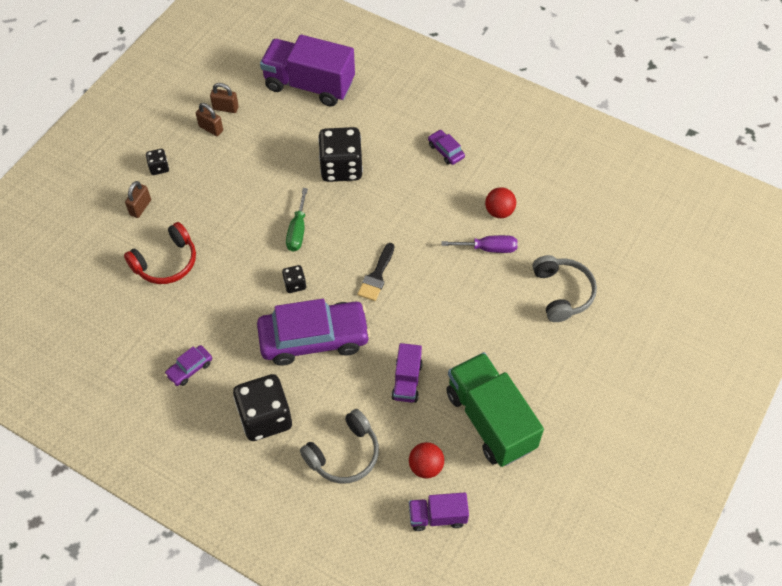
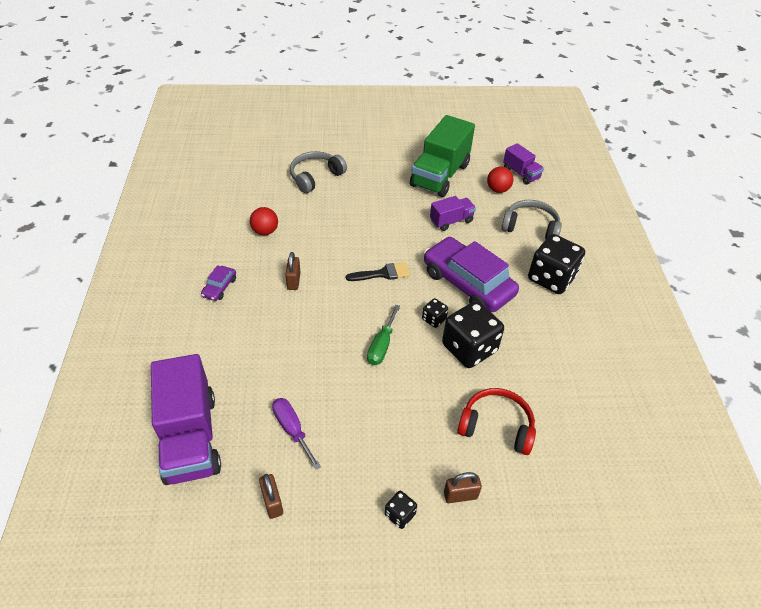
camera: 125 degrees left, 10 degrees down
purple car [165,345,212,386] -> none
brown padlock [196,103,223,136] -> brown padlock moved to [285,252,301,290]
green screwdriver [286,188,308,252] -> green screwdriver turned 135 degrees clockwise [367,305,400,365]
black dice [318,127,363,182] -> black dice moved to [442,301,504,368]
purple screwdriver [442,235,518,253] -> purple screwdriver moved to [272,398,321,470]

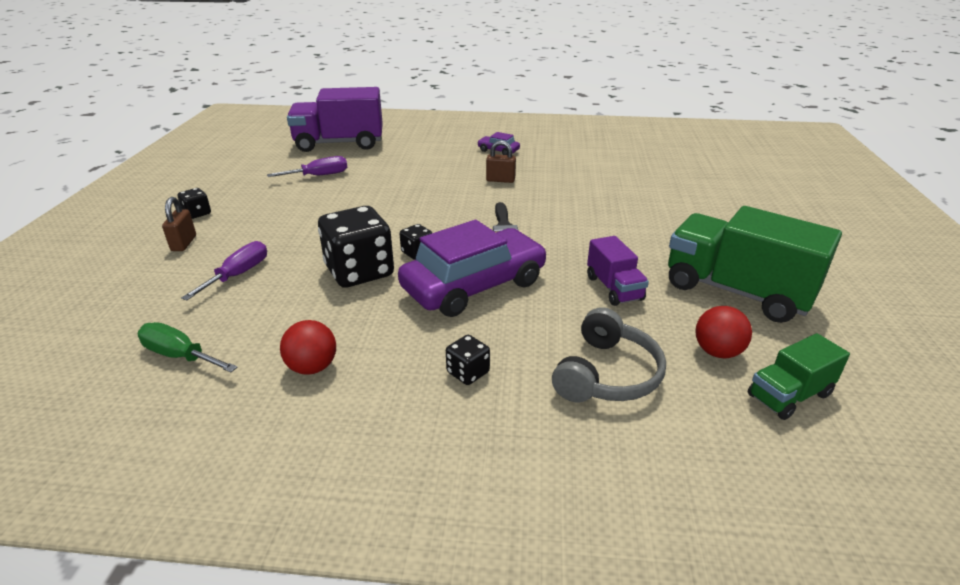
camera: 100 degrees right, 15 degrees down
red ball [250,207,278,235] -> red ball moved to [280,320,336,375]
brown padlock [259,474,283,519] -> none
grey headphones [290,151,347,193] -> none
green screwdriver [367,305,400,365] -> green screwdriver moved to [138,322,238,372]
red headphones [457,388,536,455] -> purple screwdriver [181,241,267,300]
purple truck [503,143,544,185] -> green truck [748,333,850,420]
black dice [528,234,585,294] -> black dice [446,335,490,385], size x0.46

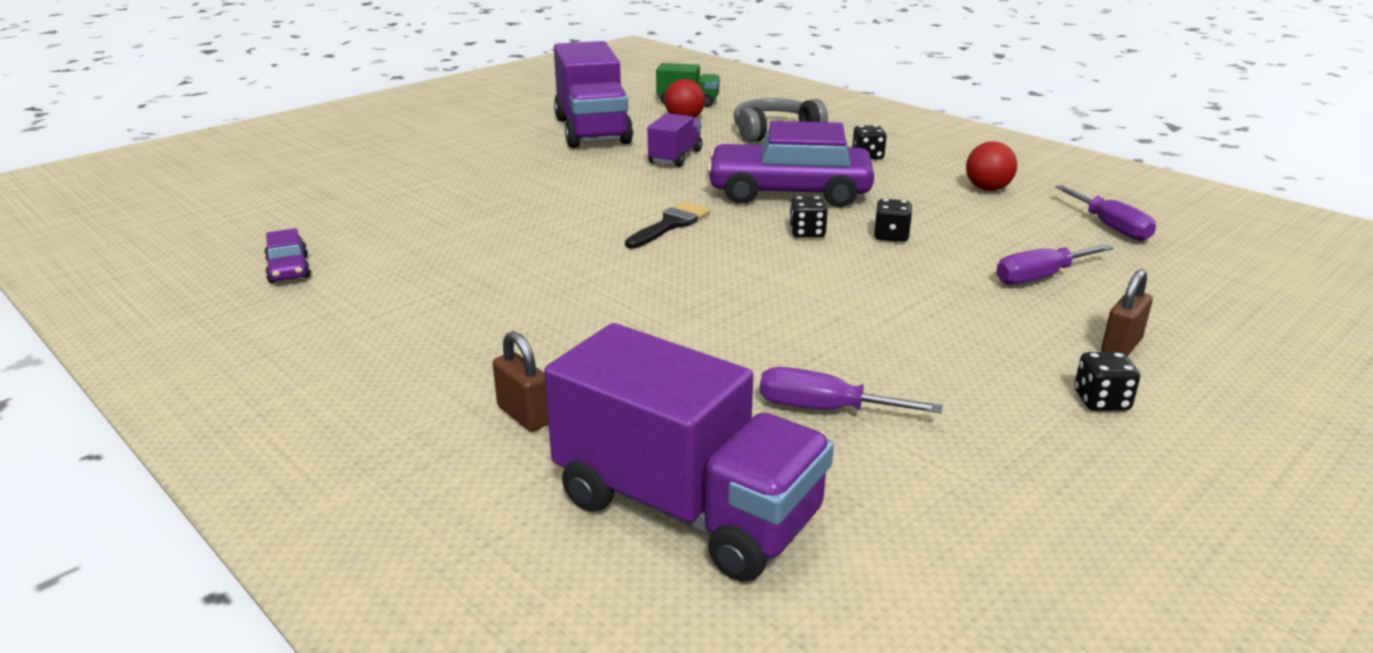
camera: 140 degrees left, 5 degrees down
green screwdriver [138,322,238,372] -> purple screwdriver [1055,185,1156,241]
black dice [318,206,394,288] -> black dice [874,199,912,242], size x0.46
purple car [477,132,520,155] -> purple car moved to [264,228,311,283]
brown padlock [486,140,516,183] -> brown padlock moved to [493,331,549,431]
green truck [668,206,842,323] -> purple truck [554,41,633,148]

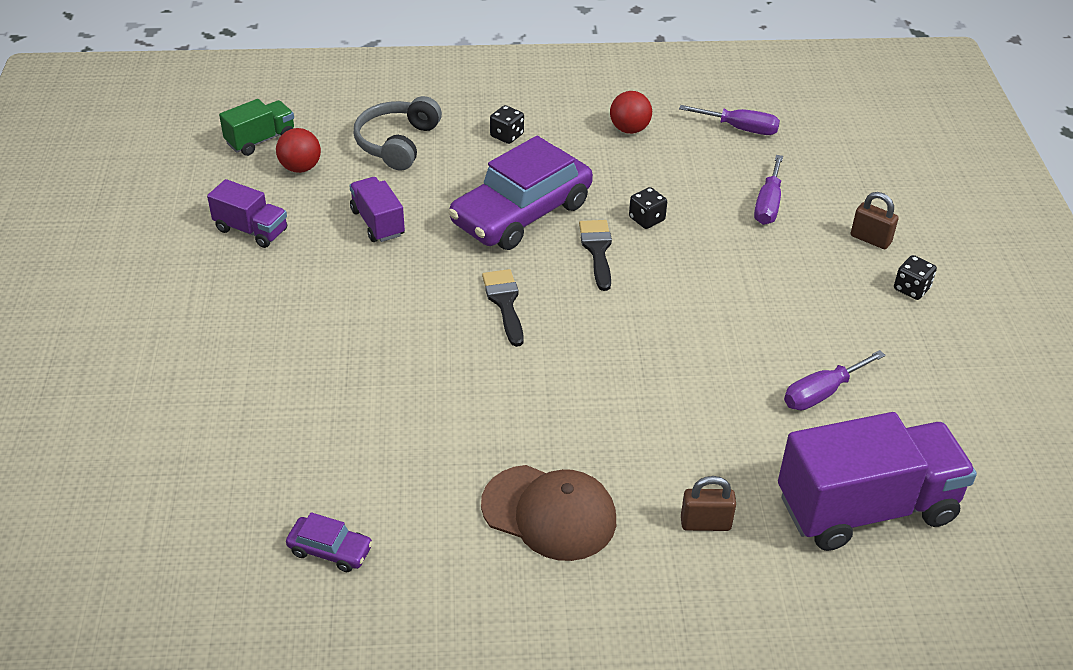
camera: 50 degrees left, 15 degrees up
purple truck [554,41,633,148] -> purple truck [207,179,287,248], size x0.52
black dice [789,196,828,238] -> black brush [579,220,612,291]
brown padlock [1101,269,1153,357] -> brown padlock turned 45 degrees counterclockwise [851,192,899,249]
none -> brown cap [481,465,616,561]

